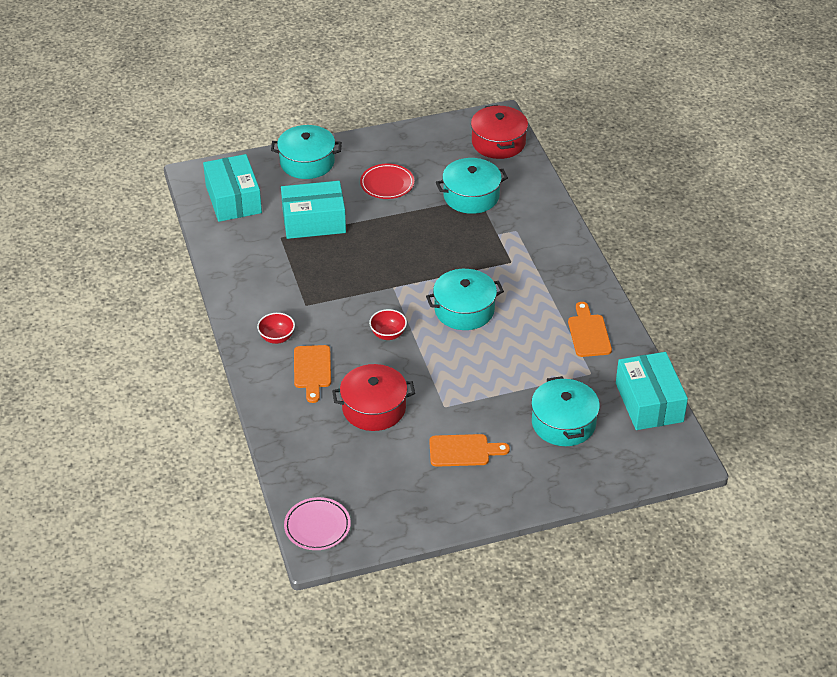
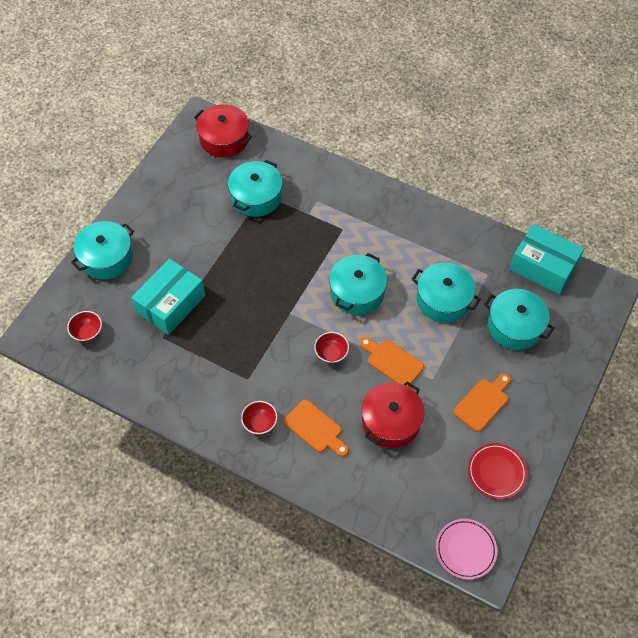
camera: 45 degrees left, 15 degrees up
turquoise box [203,154,262,222] -> red bowl [67,311,102,342]
red plate [360,164,414,199] -> red plate moved to [468,443,527,499]
orange cutting board [568,302,612,357] -> orange cutting board moved to [359,337,424,387]
none -> turquoise pot [412,263,481,323]

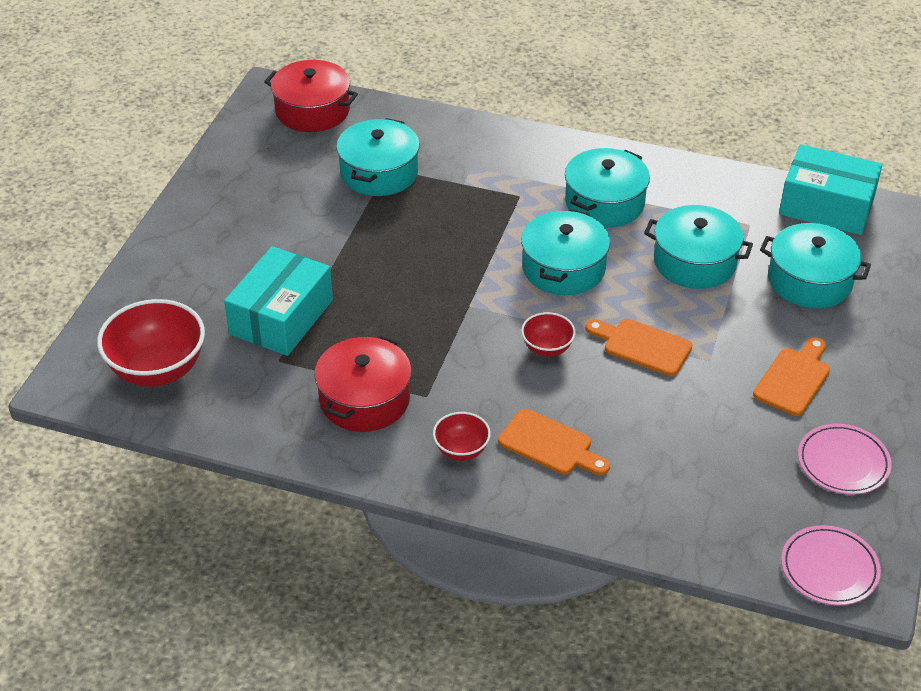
camera: 10 degrees left, 15 degrees down
red bowl [67,311,102,342] -> red bowl [97,299,205,387], size x1.92
turquoise pot [71,221,134,279] -> turquoise pot moved to [565,148,650,227]
red pot [361,381,425,448] -> red pot moved to [314,335,411,432]
red plate [468,443,527,499] -> pink plate [798,424,892,495]

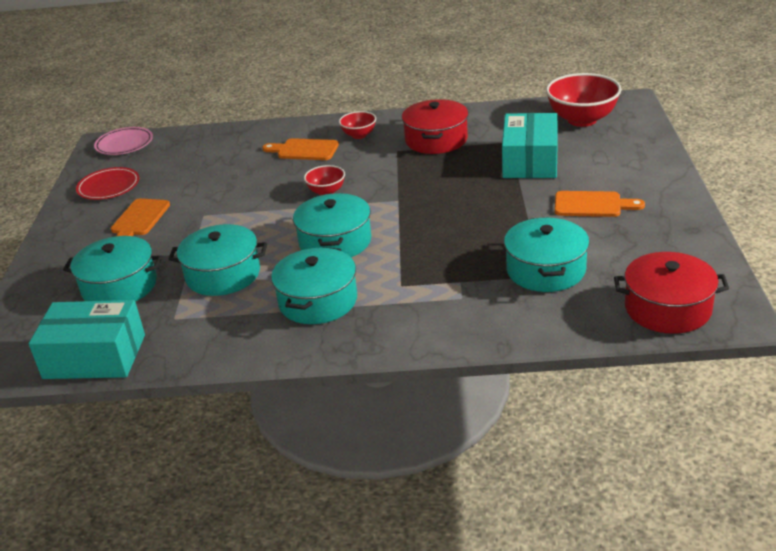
camera: 165 degrees right, 10 degrees down
orange cutting board [585,319,692,376] -> orange cutting board moved to [555,191,645,217]
pink plate [798,424,892,495] -> red plate [76,167,139,200]

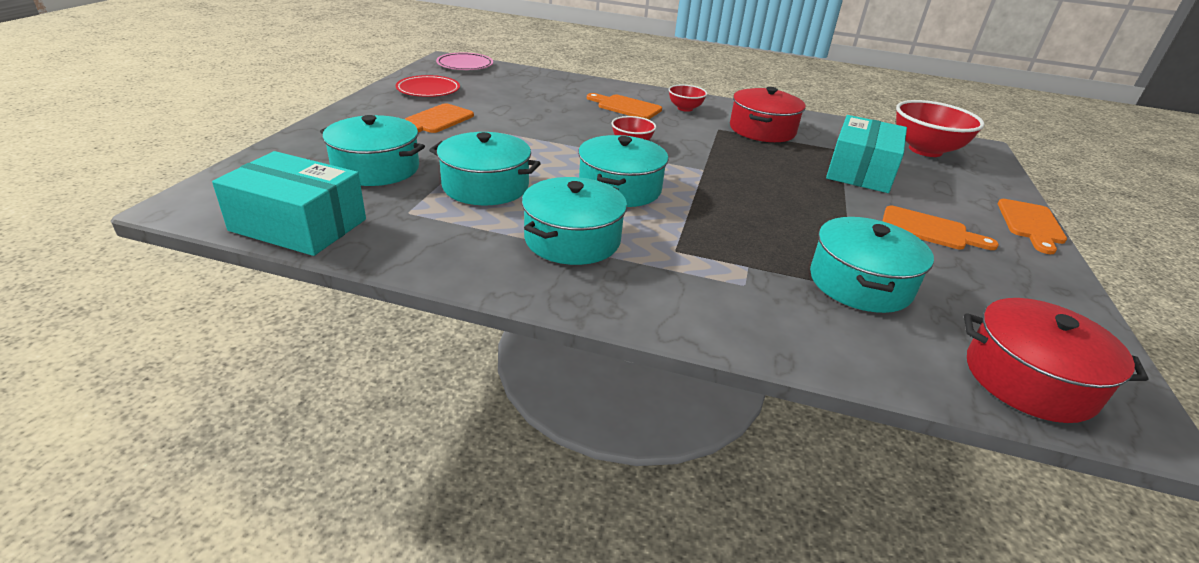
camera: 10 degrees right, 0 degrees up
none -> orange cutting board [998,199,1067,254]

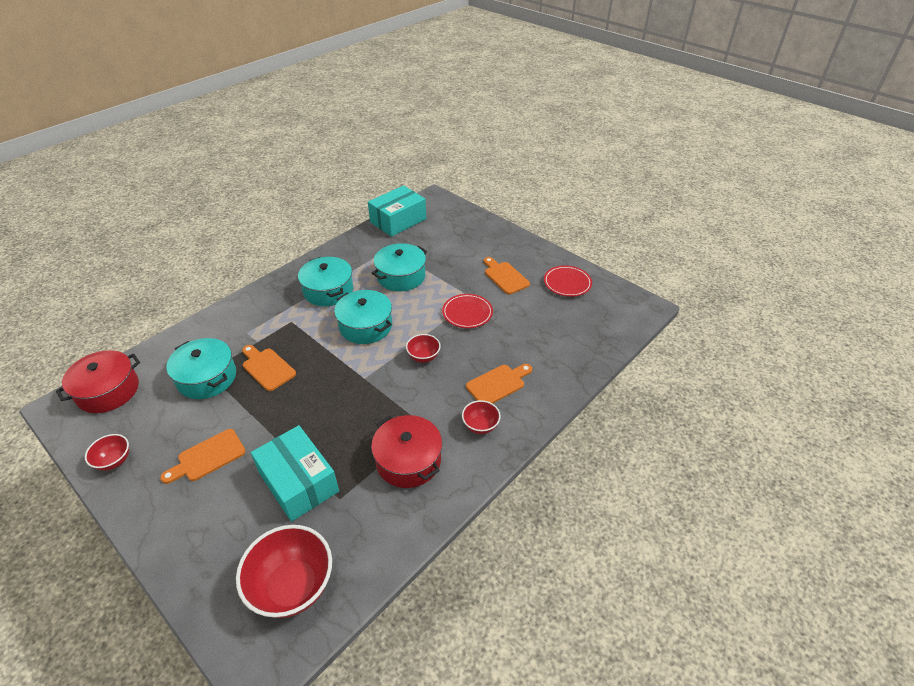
camera: 120 degrees right, 10 degrees up
turquoise pot [320,115,425,186] -> none
pink plate [436,52,493,70] -> none
orange cutting board [998,199,1067,254] -> orange cutting board moved to [242,345,296,391]
none -> red bowl [85,434,129,471]
none -> red plate [442,294,493,328]

